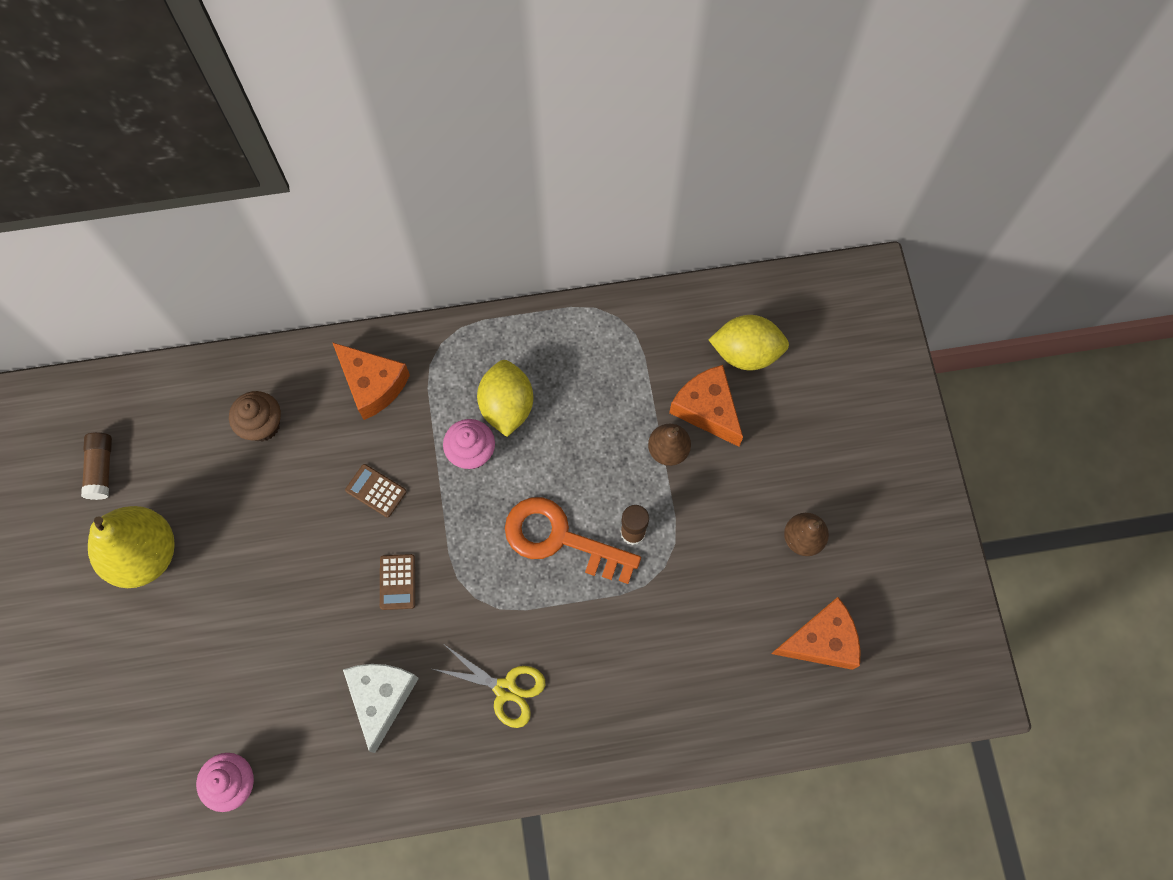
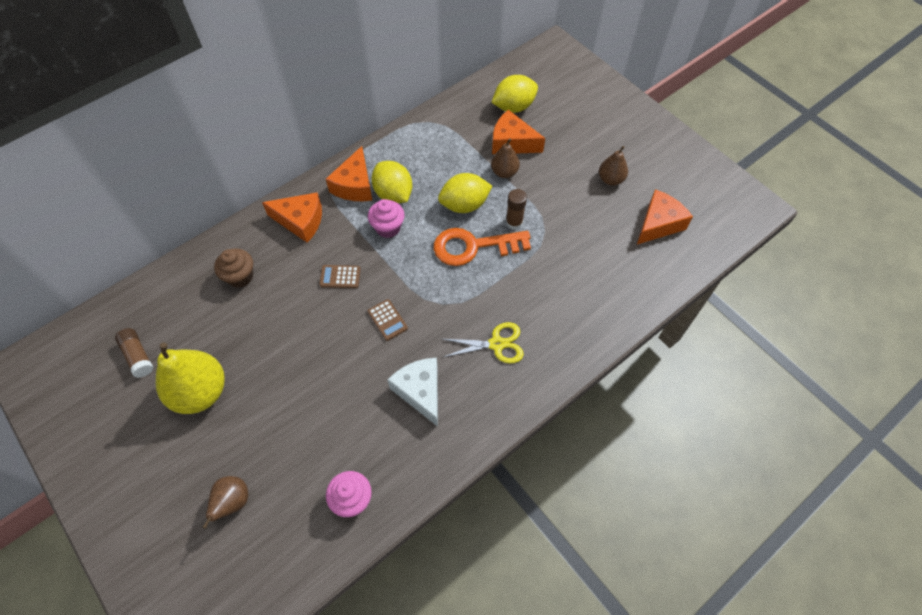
camera: 30 degrees left, 10 degrees down
none -> brown pear [203,476,248,529]
none -> orange cheese [326,146,372,201]
none -> yellow lemon [438,173,493,213]

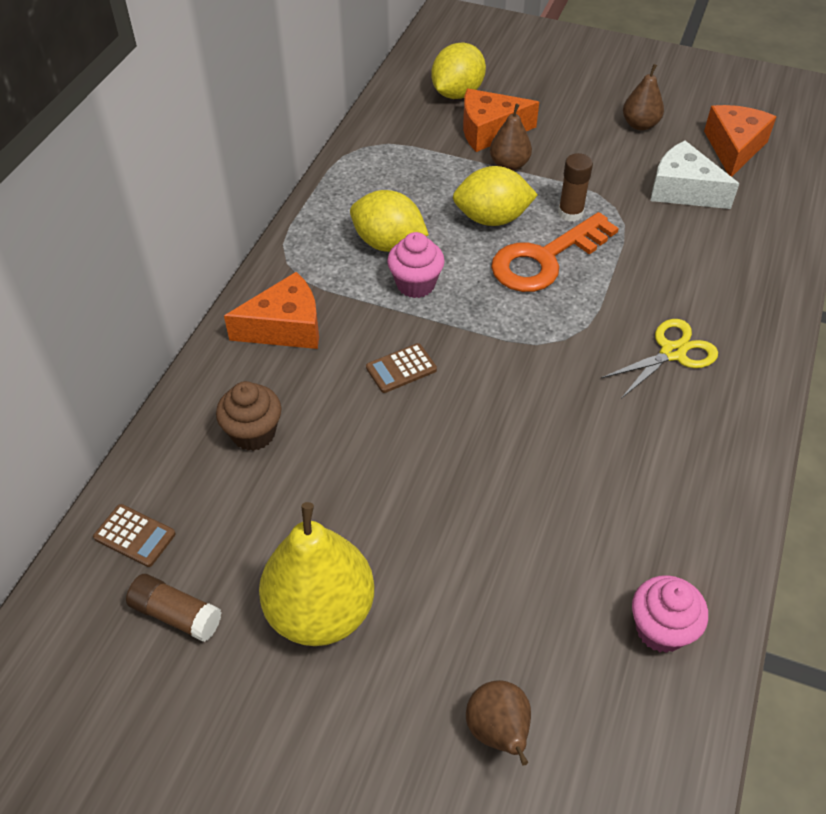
camera: 30 degrees left, 10 degrees down
orange cheese [326,146,372,201] -> none
brown calculator [367,299,408,341] -> brown calculator moved to [93,504,176,567]
white cheese [388,358,438,427] -> white cheese moved to [650,141,739,209]
yellow lemon [438,173,493,213] -> yellow lemon turned 45 degrees clockwise [453,166,538,226]

